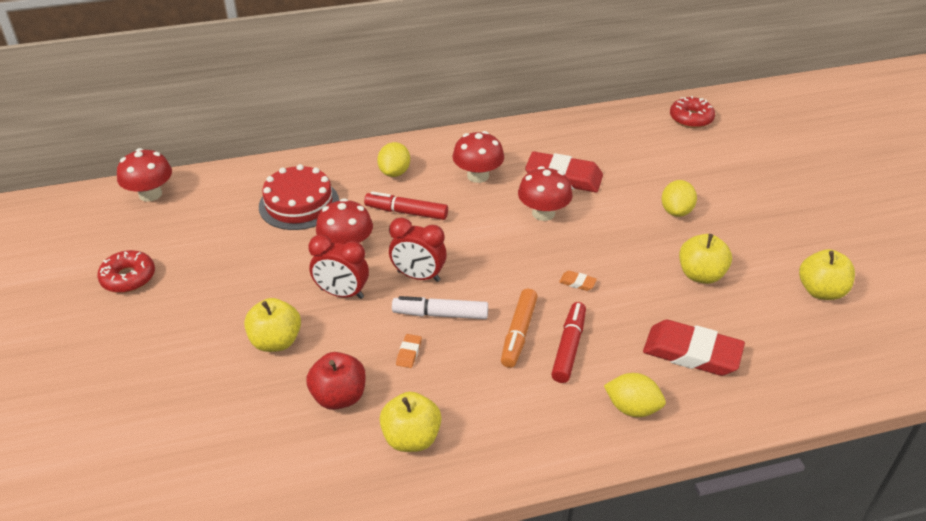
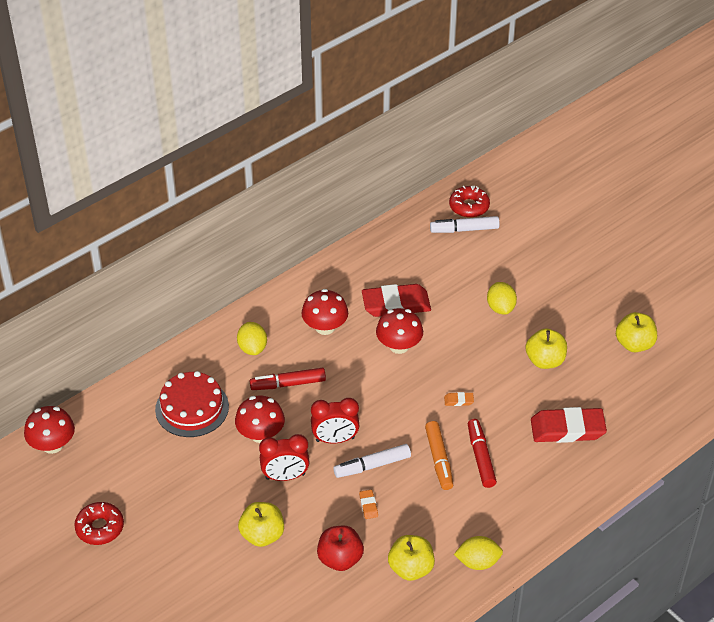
camera: 25 degrees left, 5 degrees up
yellow lemon [604,373,666,417] -> yellow lemon moved to [454,536,503,570]
none -> white marker [430,216,500,233]

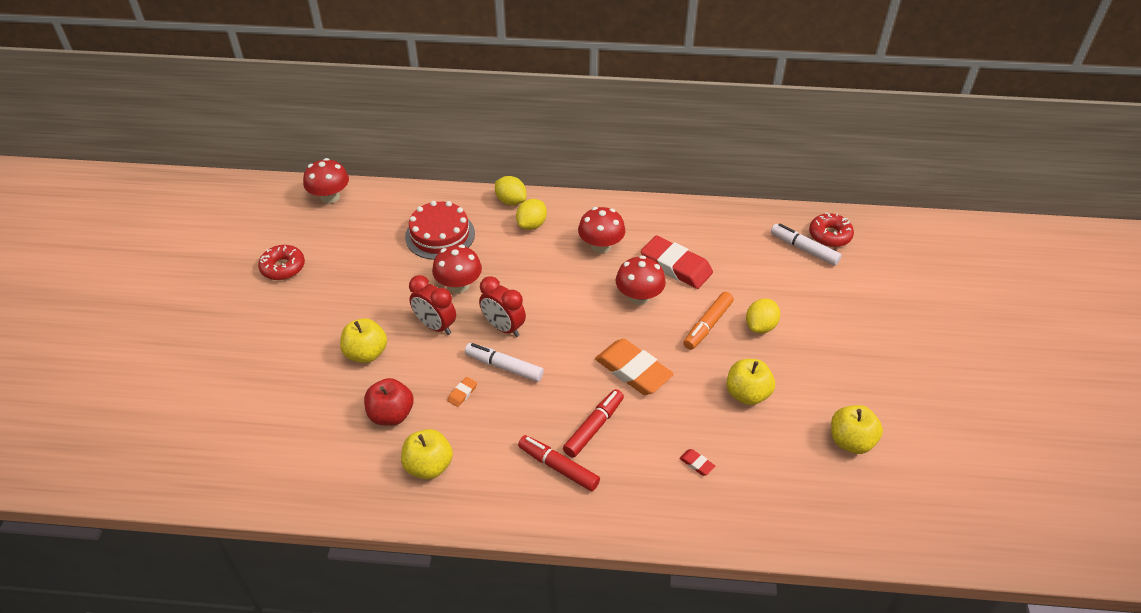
camera: 45 degrees right, 0 degrees up
red marker [250,368,326,390] -> red marker moved to [518,435,600,491]
orange marker [425,421,453,490] -> orange marker moved to [683,292,734,350]
orange eraser [444,392,474,406] -> orange eraser [595,339,674,395], size x2.44
yellow lemon [454,536,503,570] -> yellow lemon moved to [495,176,526,206]
red eraser [531,407,607,443] -> red eraser [679,449,715,476], size x0.41

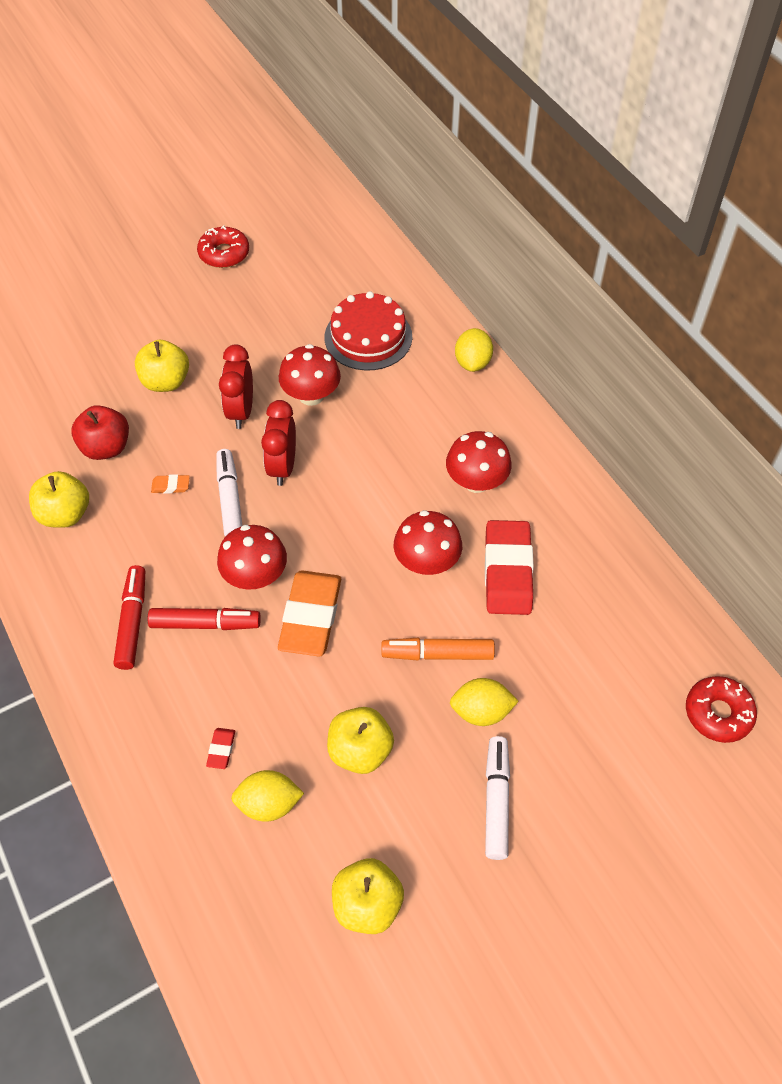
camera: 55 degrees right, 10 degrees up
red mushroom [303,158,349,204] -> red mushroom moved to [217,525,287,590]
yellow lemon [516,199,547,230] -> yellow lemon moved to [231,770,304,822]
white marker [771,224,841,266] -> white marker moved to [485,736,510,860]

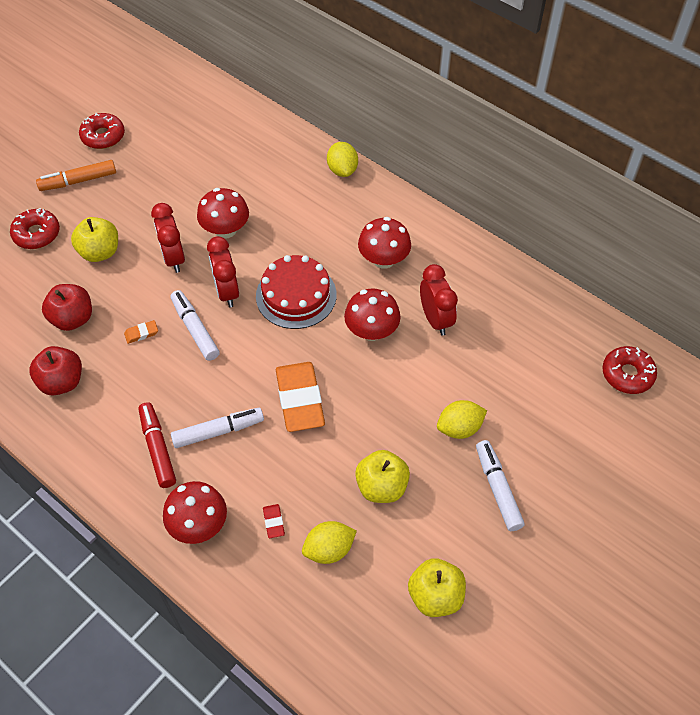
camera: 20 degrees left, 0 degrees up
yellow apple [29,471,89,528] -> red apple [29,346,82,395]
red marker [148,608,261,630] -> white marker [171,408,264,448]
red mushroom [217,525,287,590] -> red mushroom moved to [163,481,227,544]
red cake [324,291,412,371] -> red cake moved to [256,255,337,329]
orange marker [381,638,495,660] -> orange marker moved to [36,160,116,191]
red eraser [485,520,534,615] -> red clock [420,264,458,336]
none -> red donut [10,208,60,249]

